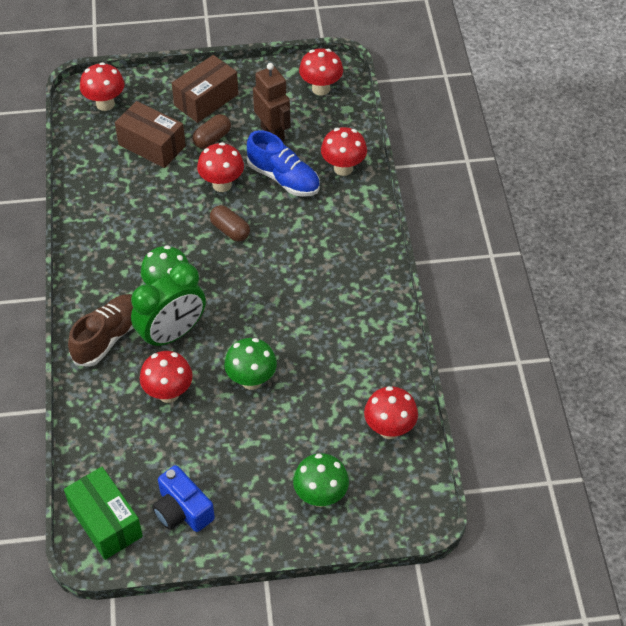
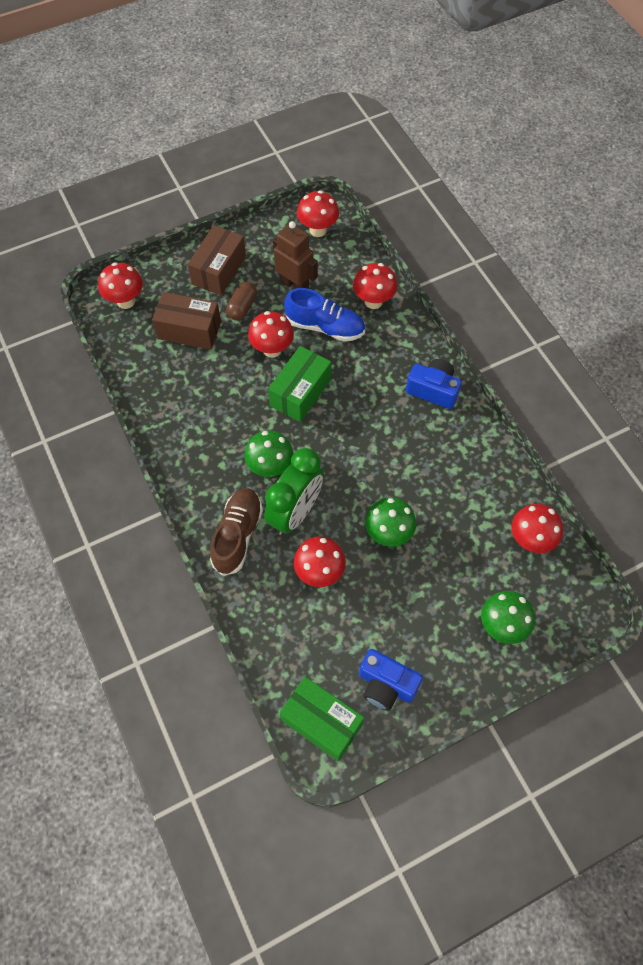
camera: 20 degrees left, 10 degrees up
brown capsule [210,205,250,242] -> green box [268,346,331,422]
none -> blue camera [406,359,462,409]

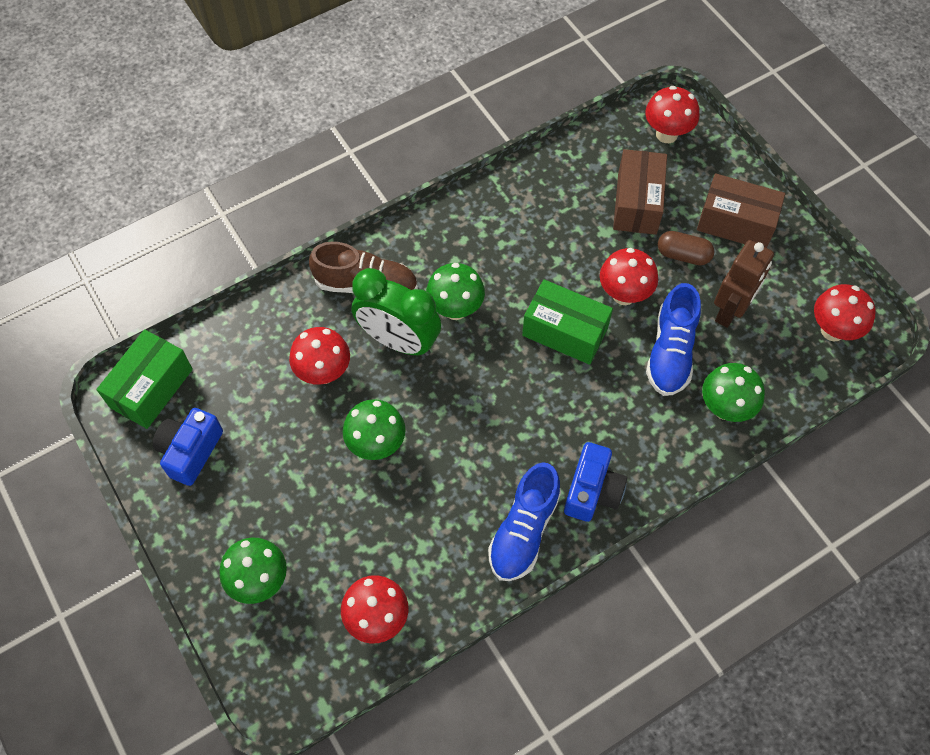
camera: 85 degrees right, 0 degrees up
red mushroom [353,263,397,309] -> green mushroom [702,363,765,422]
none -> blue shoe [488,462,561,581]

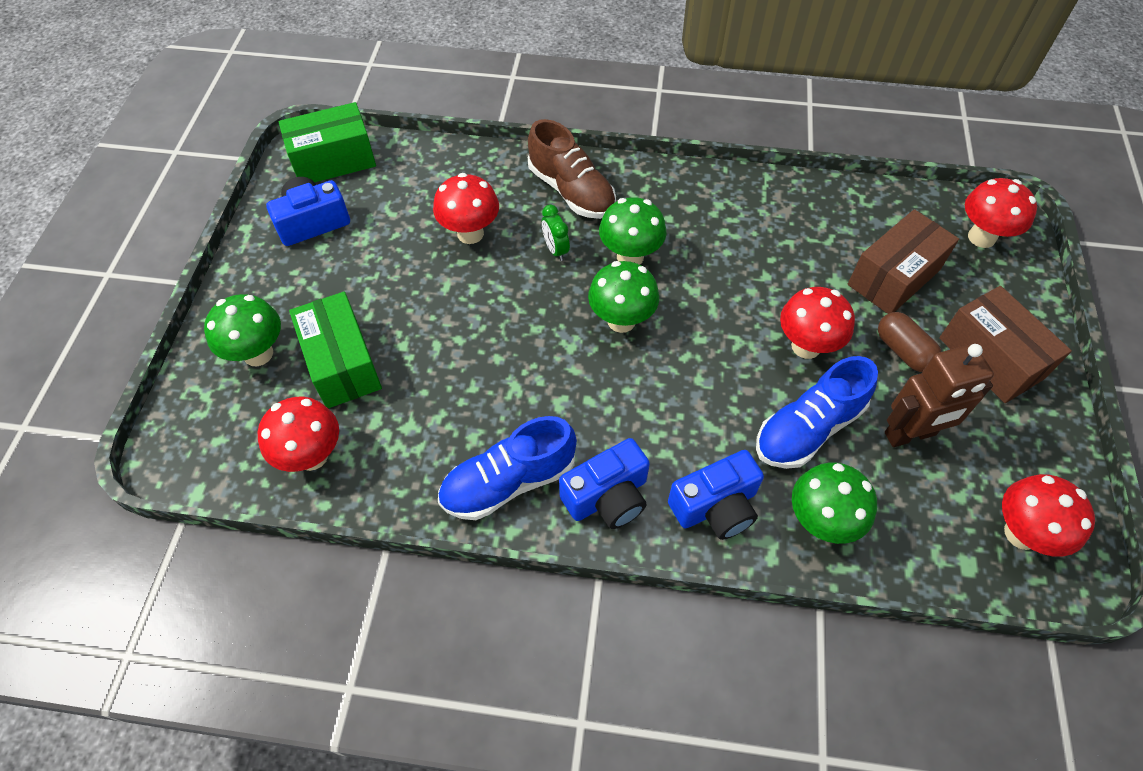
camera: 40 degrees right, 5 degrees down
green mushroom [343,399,406,460] -> green mushroom moved to [588,261,659,333]
green clock [352,268,441,356] -> green clock [542,204,570,261], size x0.43
green box [522,279,613,365] -> green box moved to [289,292,382,408]
none -> blue camera [668,450,764,540]

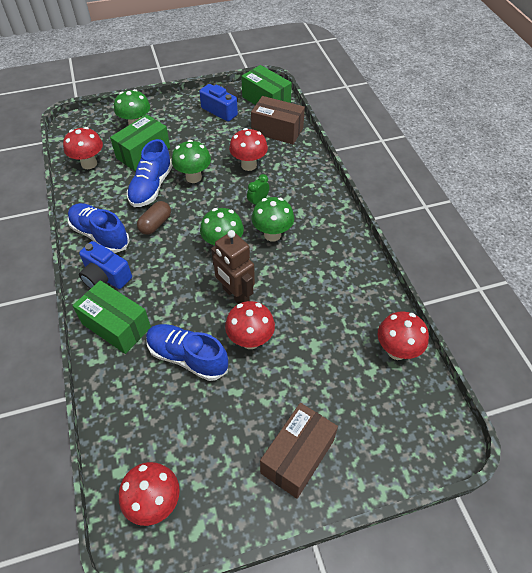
camera: 65 degrees right, 5 degrees down
brown shoe [528,119,616,219] -> none
blue camera [668,450,764,540] -> green box [73,280,151,354]
green mushroom [792,463,877,544] -> green mushroom moved to [172,140,211,183]
brown box [848,209,959,314] -> brown box moved to [251,96,305,144]
brown capsule [878,312,942,372] -> brown capsule moved to [137,201,171,235]
brown robot [885,344,994,447] -> brown robot moved to [211,230,255,304]
red mushroom [965,178,1037,248] -> red mushroom moved to [378,311,429,360]
none -> blue shoe [127,139,173,207]

